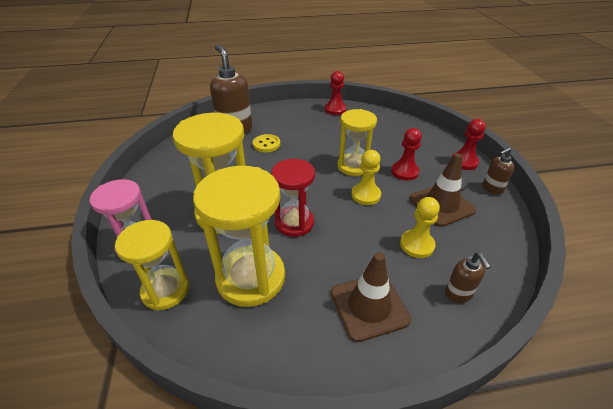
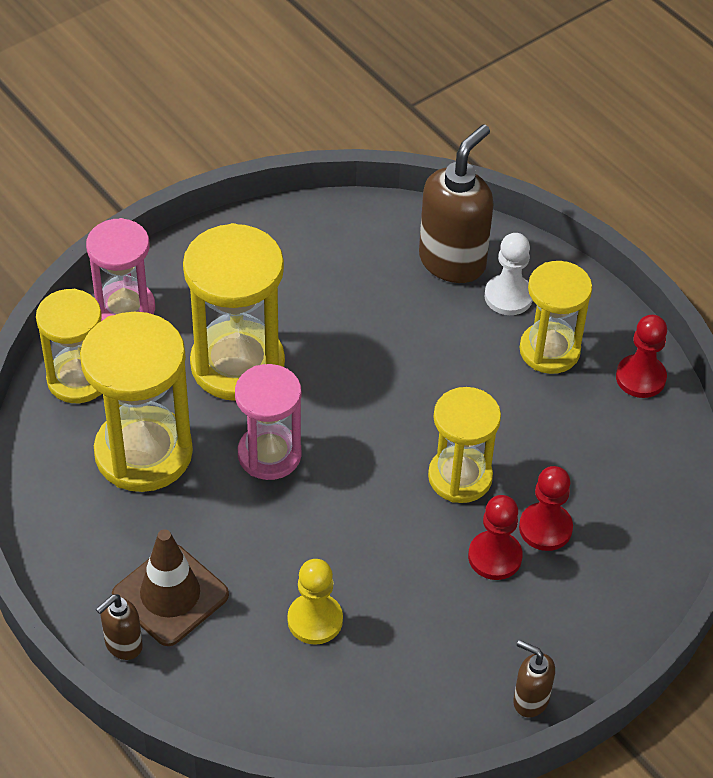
camera: 60 degrees right, 10 degrees up
yellow button [253,134,280,153] -> none
red hourglass [271,159,315,237] -> pink hourglass [235,364,301,480]
yellow pawn [351,150,381,205] -> none
brown traffic cone [410,153,476,227] -> none
brown soap dispenser [445,252,491,303] -> brown soap dispenser moved to [96,594,143,660]
red pawn [452,119,486,170] -> red pawn moved to [519,466,573,551]
none -> white pawn [484,233,533,315]
none -> yellow hourglass [519,261,592,374]

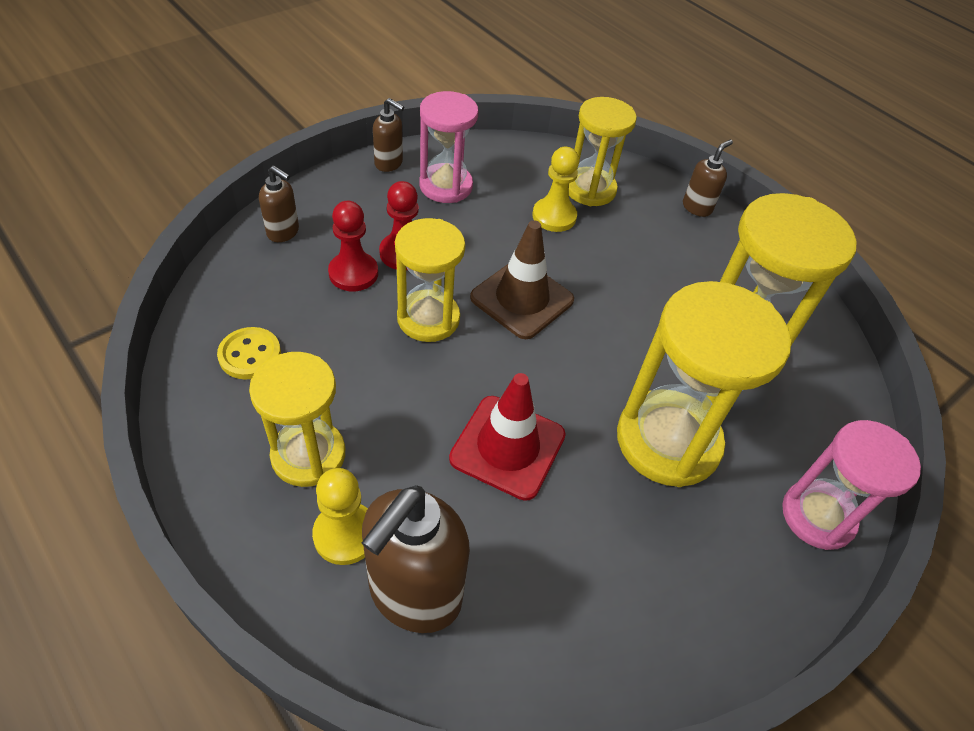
camera: 175 degrees right, 0 degrees up
yellow hourglass [36,289,102,403] -> yellow hourglass moved to [569,97,637,206]
brown traffic cone [112,529,229,646] -> brown traffic cone moved to [470,220,574,339]
pink hourglass [235,364,301,480] -> pink hourglass moved to [420,91,479,203]
white pawn [484,233,533,315] -> yellow pawn [312,468,368,565]
red pawn [616,315,667,398] -> none
none -> yellow button [217,327,281,379]
none -> brown soap dispenser [259,166,299,242]
none -> red traffic cone [449,373,566,501]

